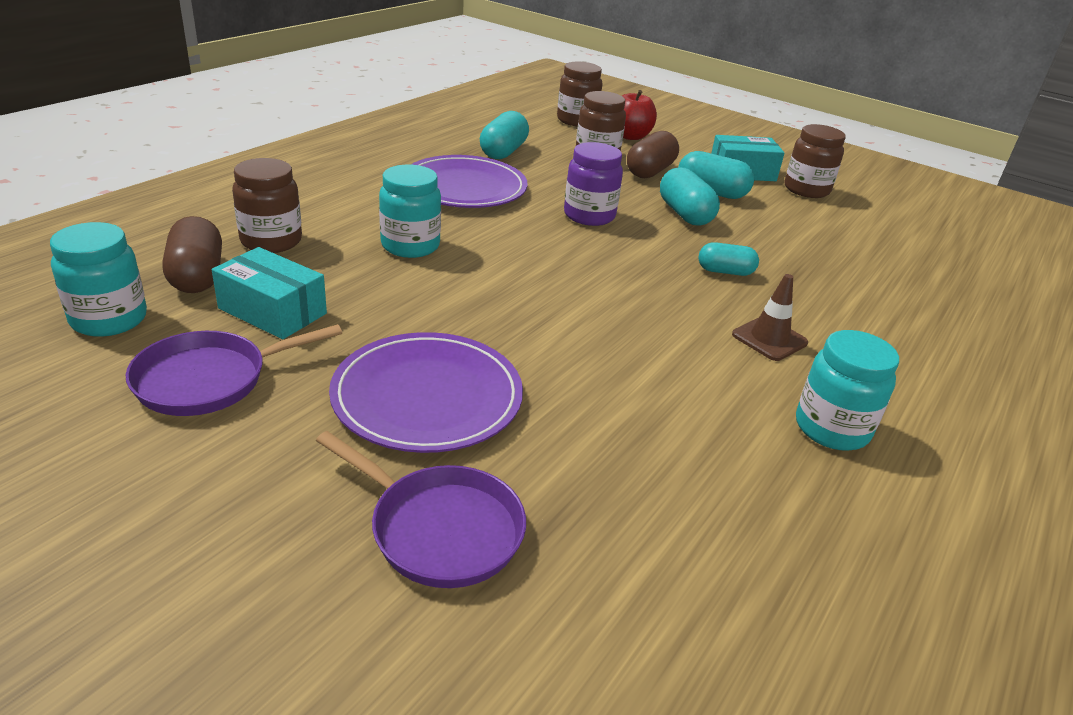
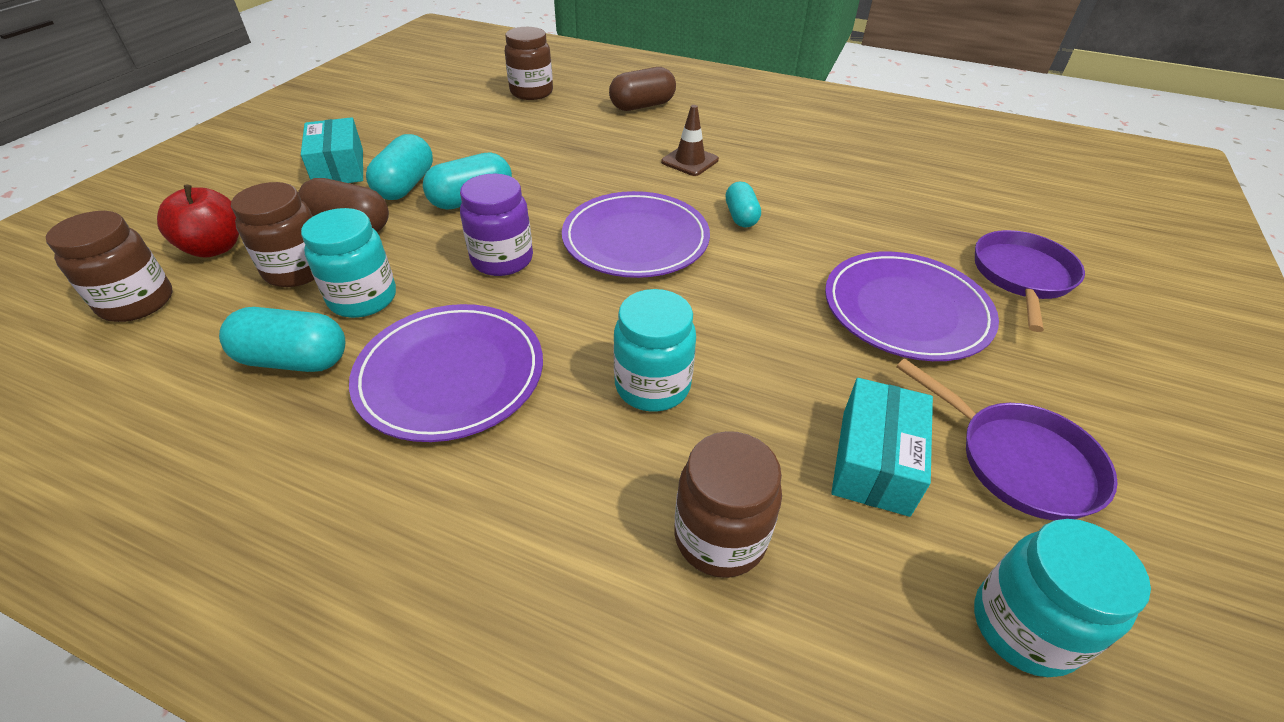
camera: 100 degrees left, 10 degrees up
brown capsule [162,216,222,293] -> brown capsule moved to [609,67,676,111]
turquoise capsule [698,242,759,276] -> turquoise capsule moved to [726,181,761,228]
brown jar [785,124,846,198] -> brown jar moved to [505,27,553,100]
turquoise jar [796,330,899,451] -> turquoise jar moved to [301,208,396,318]
none -> purple plate [562,191,710,278]

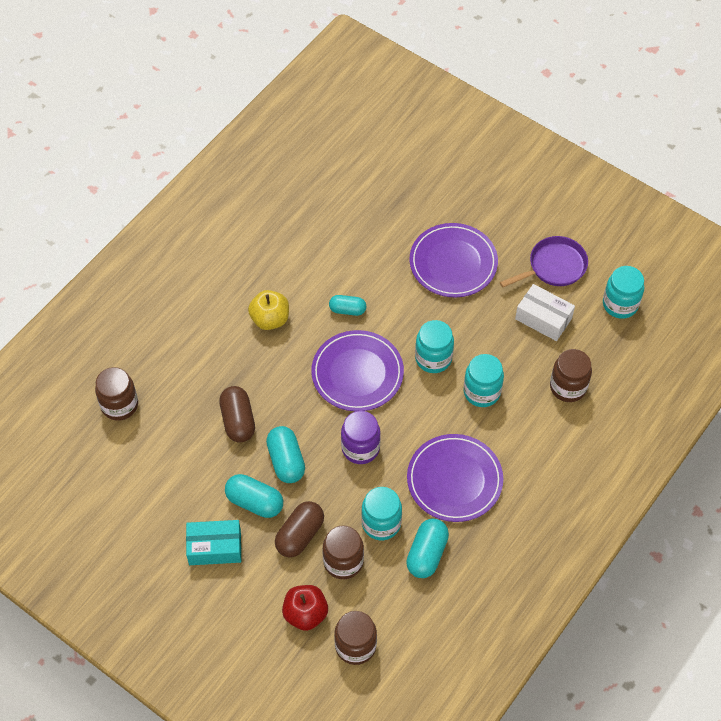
camera: 75 degrees left, 15 degrees up
brown capsule [609,67,676,111] -> brown capsule moved to [219,386,255,442]
brown traffic cone [661,105,719,176] -> yellow apple [248,290,289,330]
turquoise box [831,378,933,517] -> white box [515,284,575,341]
purple pan [975,230,1085,332] -> none
none -> turquoise jar [415,320,454,373]

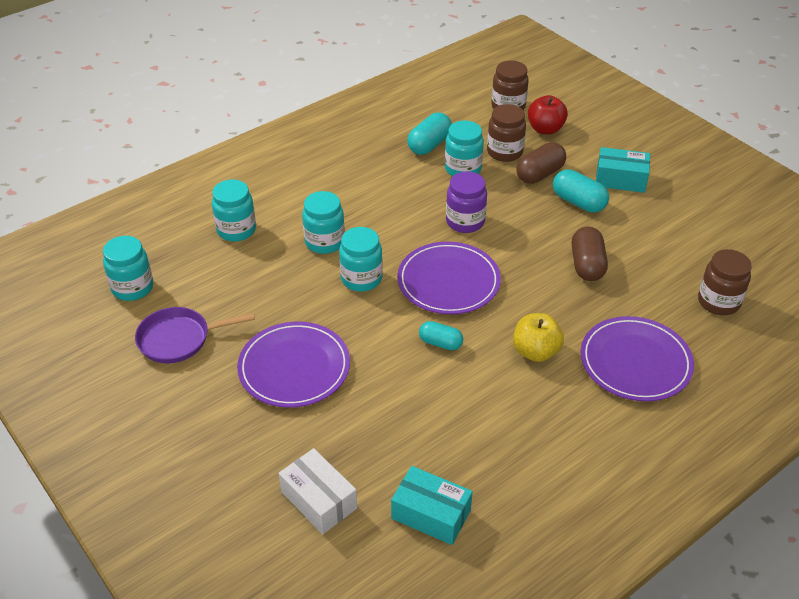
camera: 165 degrees left, 15 degrees down
turquoise capsule [266,426,305,483] -> none
purple plate [407,434,503,522] -> purple plate moved to [580,316,694,402]
white box [515,284,575,341] -> white box moved to [279,448,357,534]
brown jar [550,349,592,402] -> turquoise jar [212,180,256,242]
none -> turquoise box [391,466,473,545]

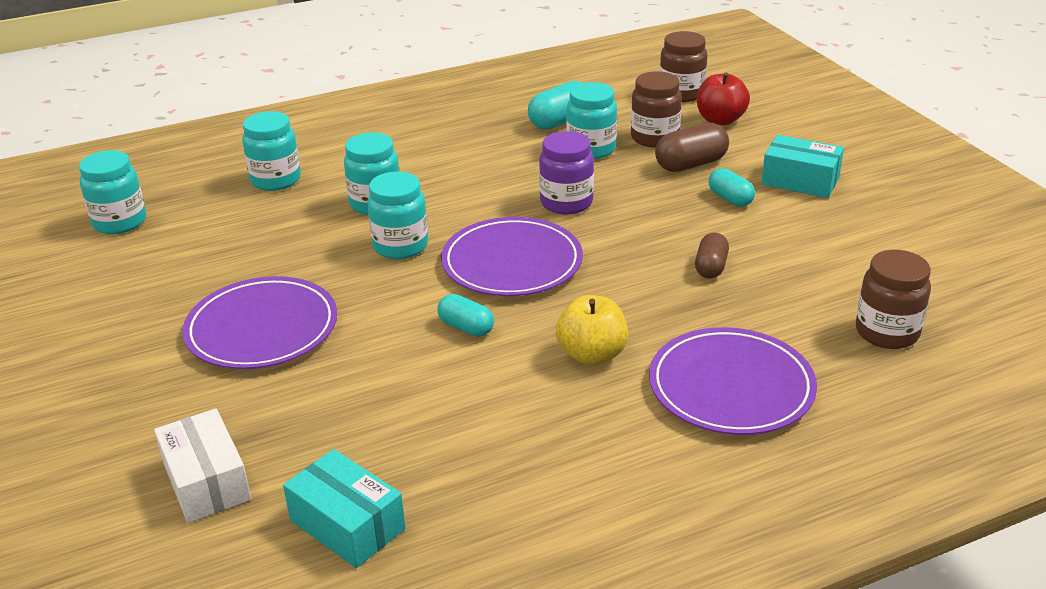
camera: 15 degrees right, 10 degrees down
purple pan [135,307,255,363] -> none
turquoise capsule [553,169,609,213] -> turquoise capsule [709,168,755,207], size x0.65
brown capsule [572,226,608,281] -> brown capsule [695,233,729,278], size x0.65

